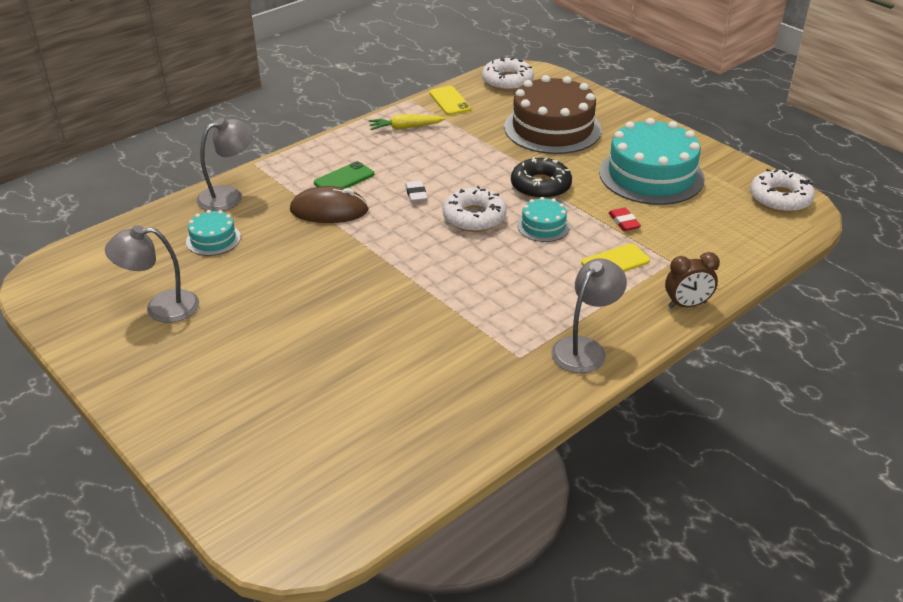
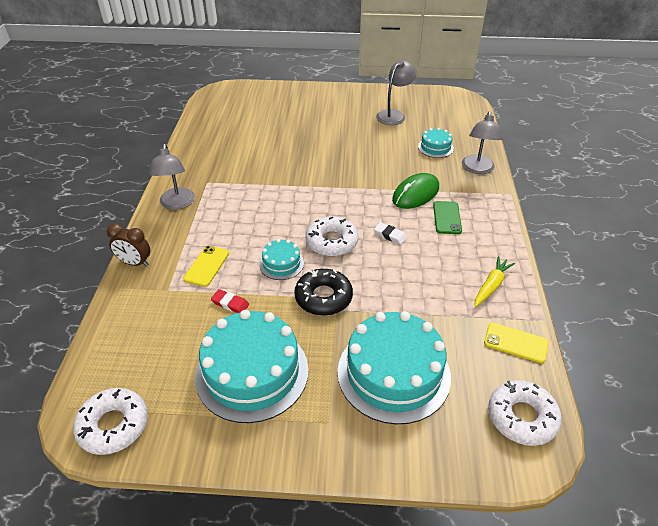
camera: 135 degrees right, 5 degrees up
brown mouse [290,186,369,223] -> green mouse [392,173,439,209]
brown cake [504,75,602,154] -> turquoise cake [337,311,451,424]
brown clock [665,252,720,308] -> brown clock turned 105 degrees counterclockwise [106,223,150,267]

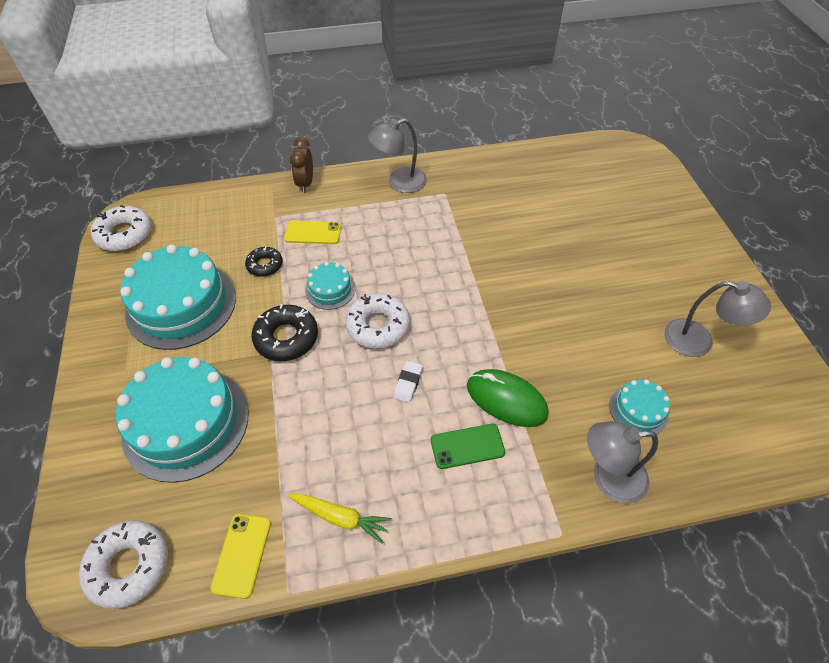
camera: 75 degrees right, 10 degrees up
red eraser [211,289,249,313] -> black donut [245,247,283,277]

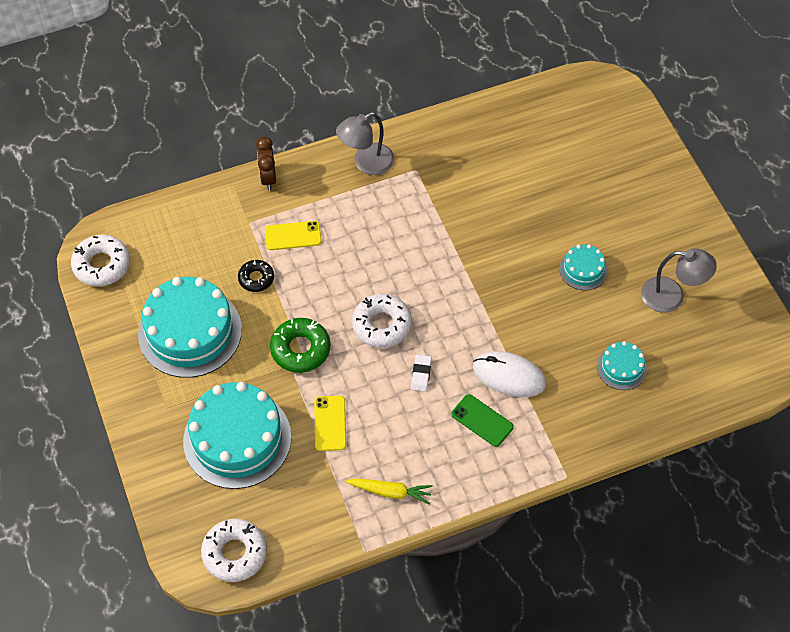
camera: 10 degrees left, 5 degrees up
yellow phone [210,514,271,599] -> yellow phone moved to [314,396,346,451]
black donut [251,304,318,361] -> green donut [270,318,330,373]
turquoise cake [305,262,356,310] -> turquoise cake moved to [559,244,607,290]
green phone [431,424,505,469] -> green phone turned 60 degrees clockwise [451,394,514,447]
green mouse [467,369,549,427] -> white mouse [473,351,546,397]
grey lamp [587,421,658,504] -> none

